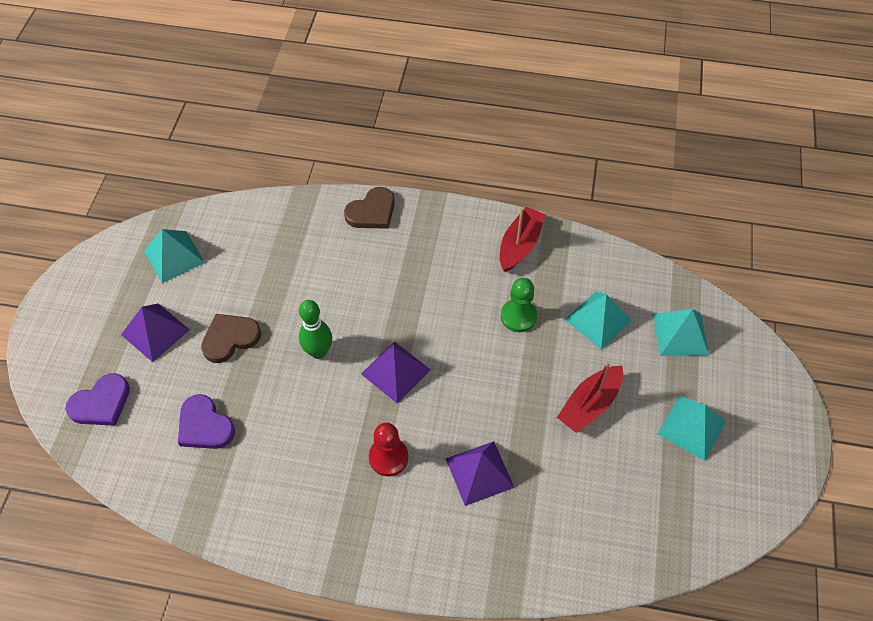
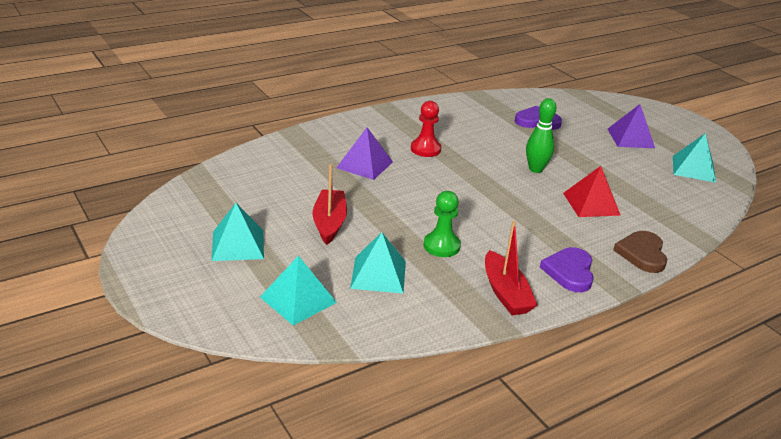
camera: 135 degrees right, 25 degrees down
purple heart [66,373,130,426] -> purple heart moved to [540,247,594,292]
brown heart [201,314,261,363] -> none
purple pyramid [361,341,430,404] -> none
none -> red pyramid [563,166,621,217]

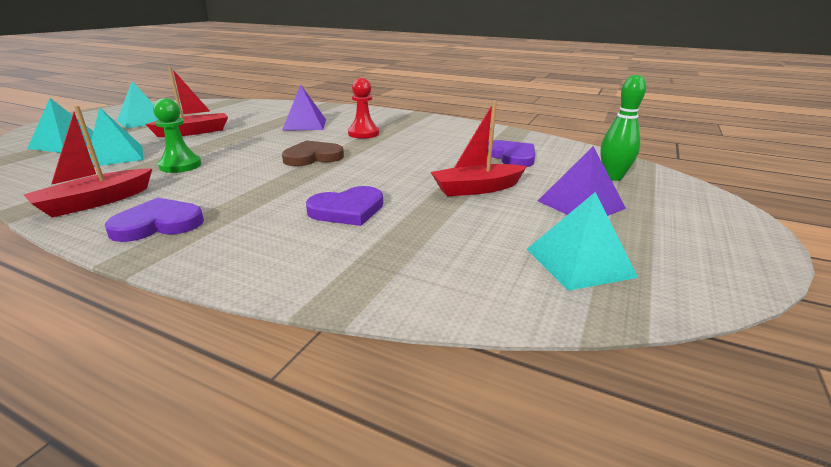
camera: 60 degrees right, 5 degrees down
green bowling pin [526,98,556,173] -> green bowling pin moved to [600,75,646,181]
red pyramid [563,166,621,217] -> purple heart [306,186,383,226]
brown heart [613,231,667,273] -> brown heart moved to [282,140,344,166]
none -> red boat [431,101,527,197]

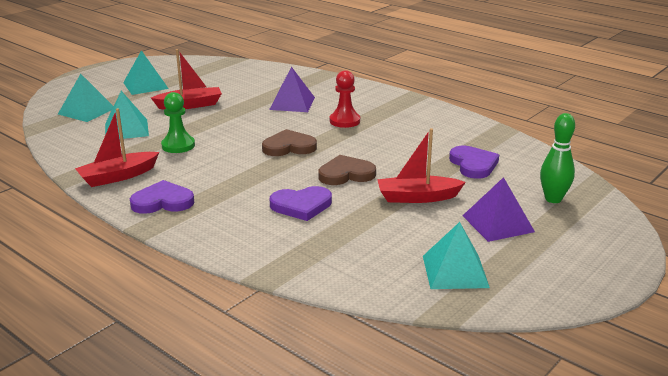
camera: 15 degrees right, 0 degrees up
none -> brown heart [318,155,376,185]

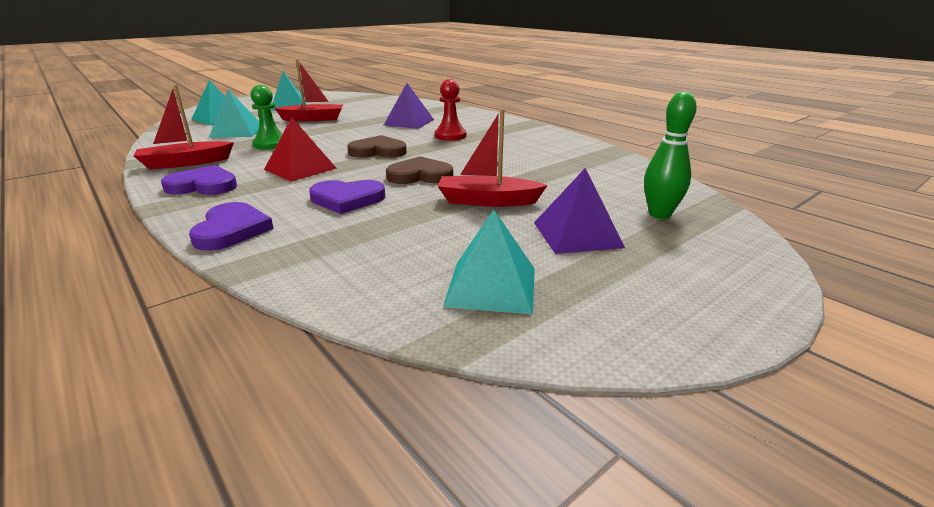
camera: 10 degrees right, 0 degrees up
purple heart [449,146,499,179] -> purple heart moved to [189,202,274,251]
none -> red pyramid [264,118,337,182]

